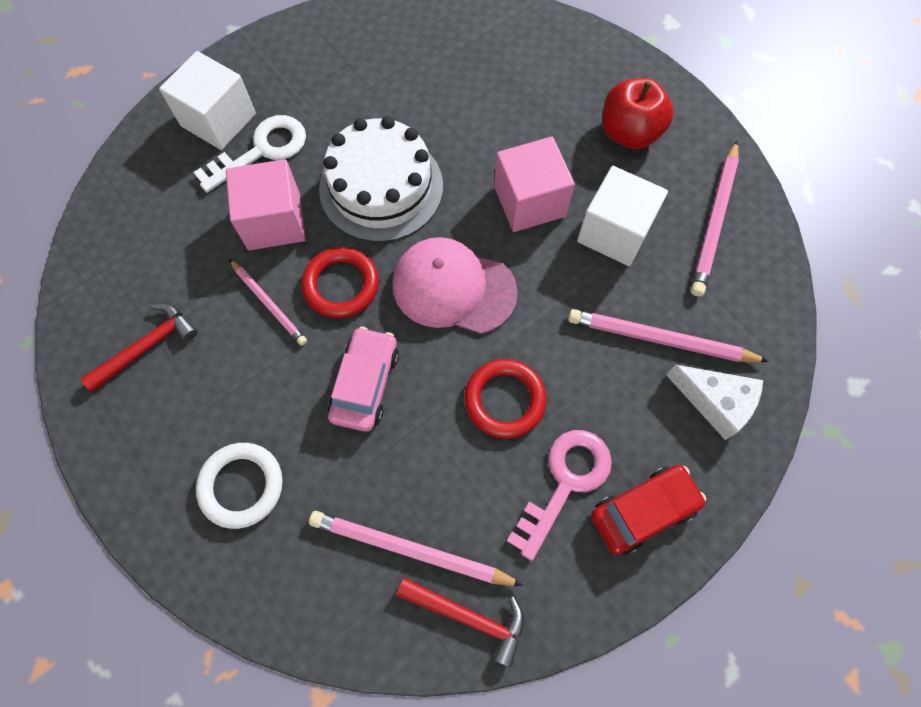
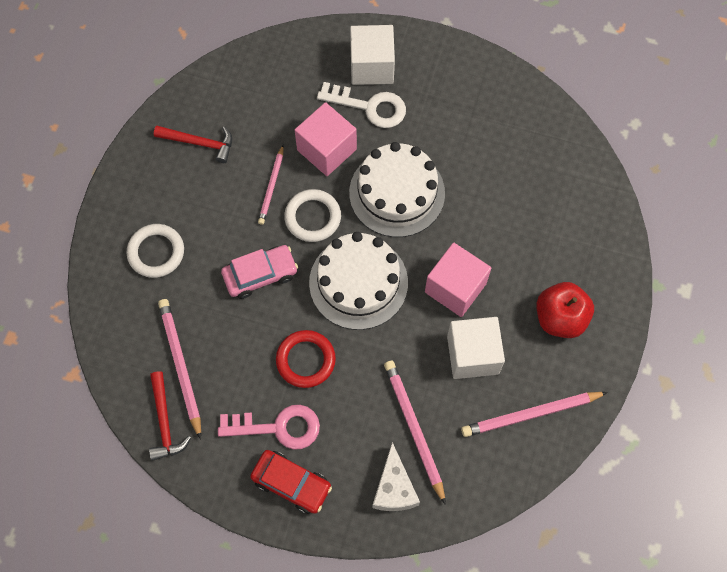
camera: 55 degrees right, 0 degrees up
red ring [301,247,379,318] -> white ring [284,189,341,242]
pink cap [392,237,518,334] -> white cake [309,232,408,330]

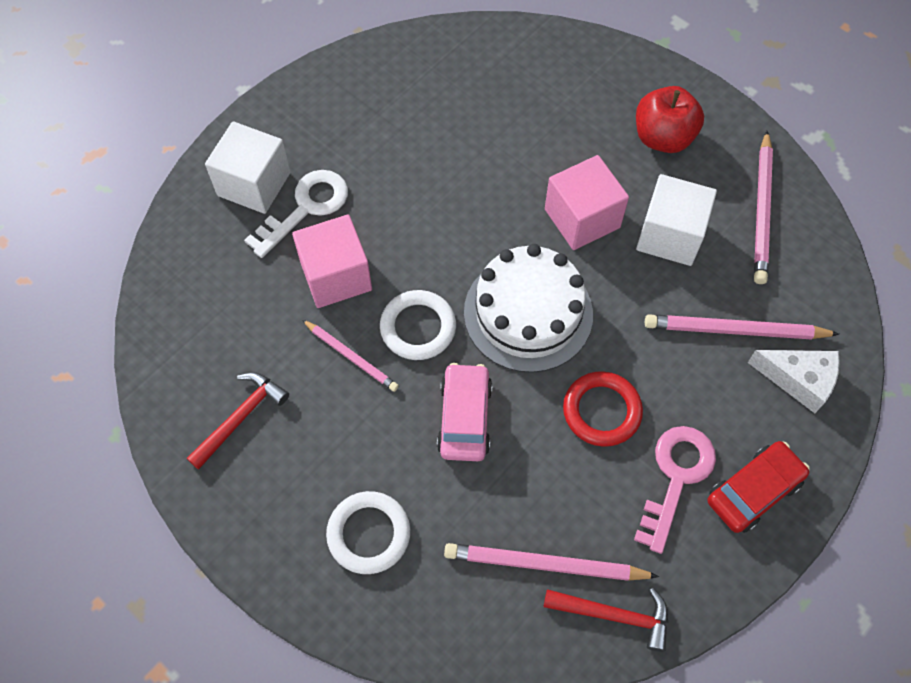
camera: 65 degrees left, 5 degrees down
white cake [349,142,445,237] -> none

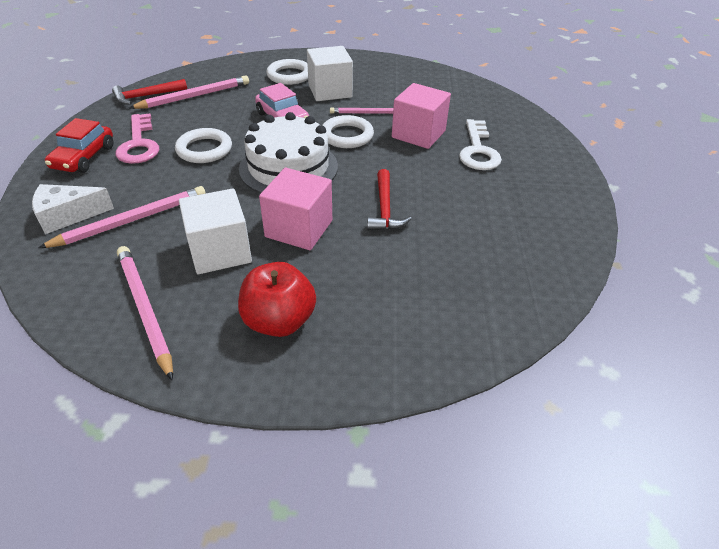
camera: 140 degrees right, 20 degrees down
red hammer [187,372,289,470] -> red hammer moved to [367,169,412,231]
white cube [205,121,291,214] -> white cube moved to [307,46,353,101]
red ring [563,371,643,447] -> white ring [175,128,232,163]

